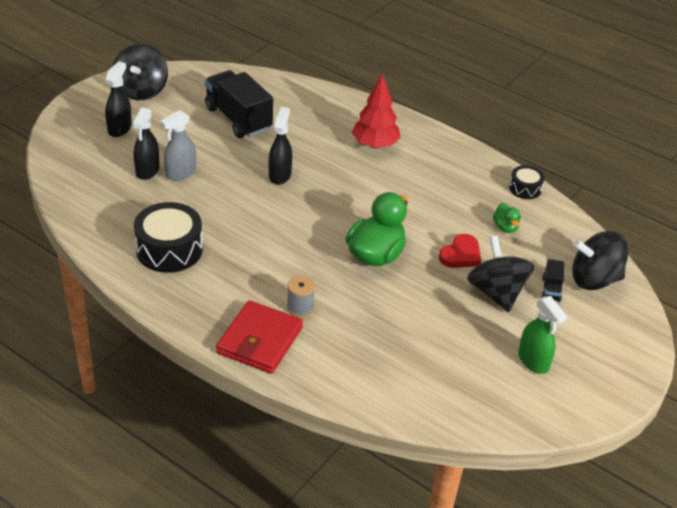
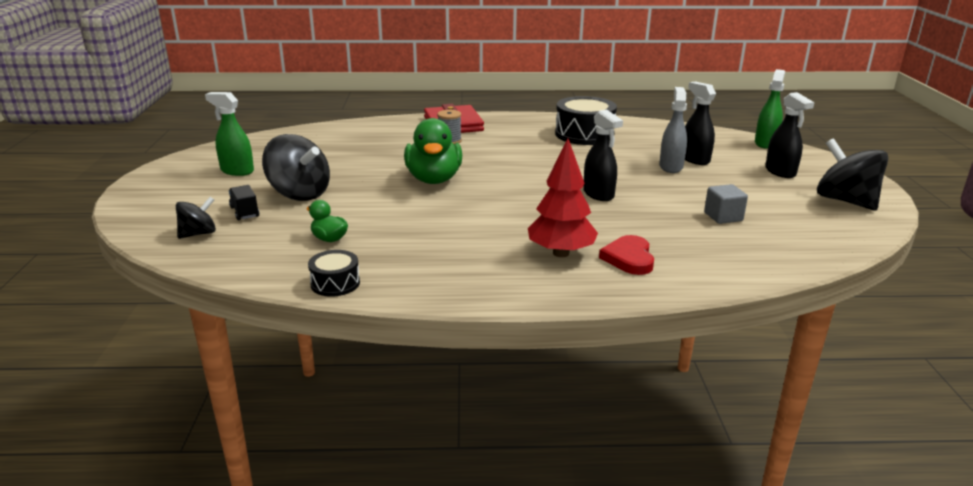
camera: 145 degrees right, 15 degrees down
black truck [205,70,273,138] -> grey cube [704,184,748,224]
red heart [439,234,481,268] -> red heart moved to [599,235,654,275]
black spinning top [572,231,628,290] -> black spinning top [176,197,216,239], size x0.57
none -> green spray bottle [755,69,785,149]

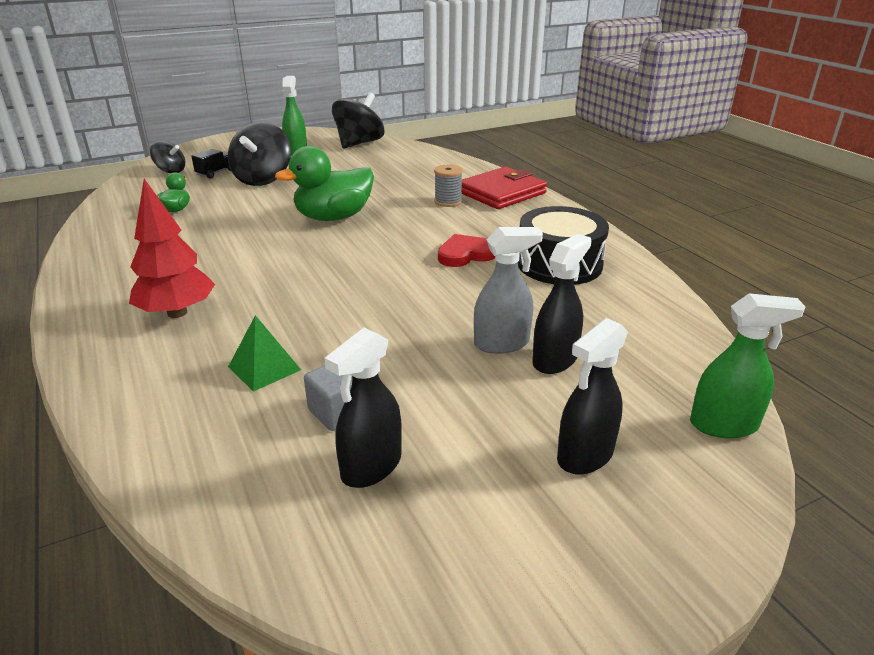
camera: 65 degrees right, 5 degrees up
black drum [308,250,360,297] -> none
black spray bottle [583,109,623,201] -> black spray bottle moved to [324,328,402,488]
red heart [599,235,654,275] -> red heart moved to [438,234,495,267]
black spinning top [817,138,889,211] -> black spinning top moved to [332,92,385,149]
none -> green pyramid [228,315,301,392]

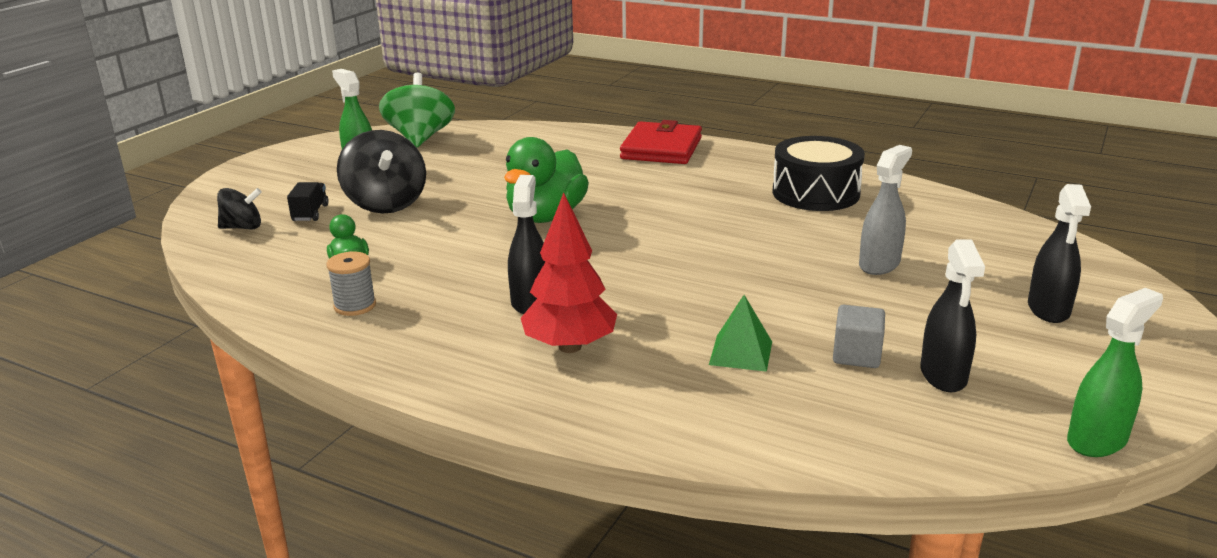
camera: 35 degrees left, 5 degrees down
black spinning top [332,92,385,149] -> green spinning top [379,73,455,147]
grey spool [434,165,463,207] -> grey spool moved to [326,251,376,316]
red heart [438,234,495,267] -> none
black spray bottle [532,234,591,374] -> black spray bottle moved to [508,175,546,314]
green spray bottle [690,293,805,438] -> green spray bottle moved to [1067,288,1163,457]

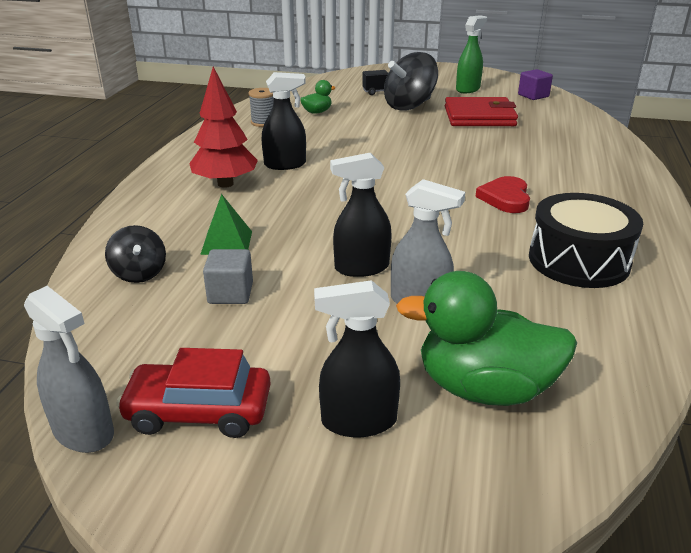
camera: 75 degrees right, 5 degrees up
black spinning top [217,188,262,229] -> black spinning top moved to [105,225,166,283]
green spinning top [379,73,455,147] -> purple cube [518,69,553,100]
green duck [504,137,589,223] -> green duck moved to [396,271,577,406]
red wallet [620,120,702,164] -> red wallet moved to [445,97,518,126]
black spray bottle [920,240,985,392] -> black spray bottle moved to [330,153,392,277]
green spray bottle [1067,288,1163,457] -> grey spray bottle [24,286,114,453]
none -> red car [116,348,271,438]
none -> red heart [475,176,530,213]

